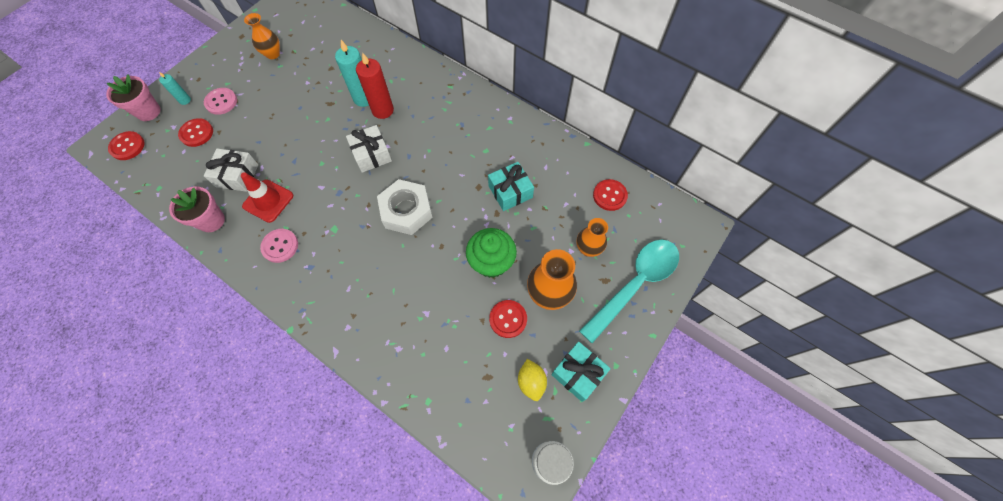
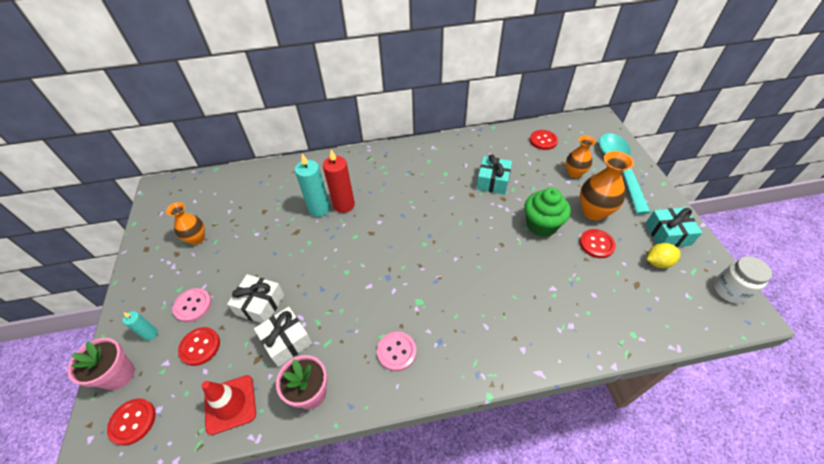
camera: 45 degrees left, 15 degrees down
red traffic cone [241,172,293,223] -> red traffic cone moved to [202,375,256,435]
white gift [346,125,392,173] -> white gift moved to [227,274,284,323]
white nut [377,179,433,235] -> none
yellow lemon [518,359,547,401] -> yellow lemon turned 45 degrees counterclockwise [647,243,681,268]

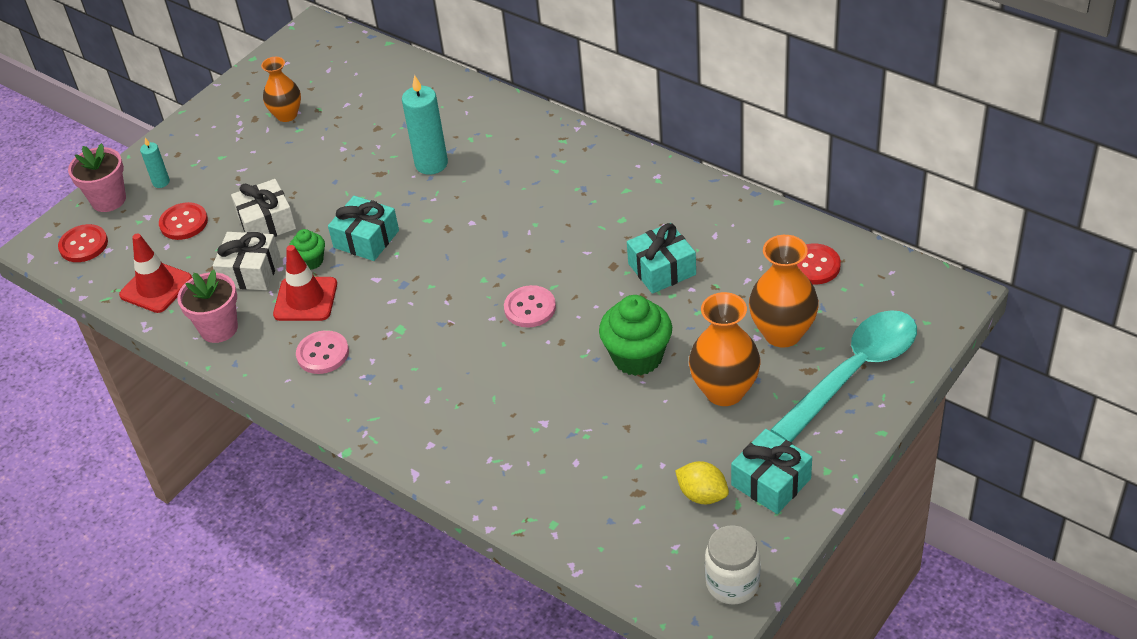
camera: 50 degrees right, 5 degrees down
pink button [172,288,212,322] -> pink button moved to [504,285,556,328]
red candle [323,150,355,213] -> none
orange vase [566,135,596,178] -> orange vase [749,235,819,348], size x1.53
red button [580,229,616,258] -> none
none -> red traffic cone [273,245,337,321]
none -> green cupcake [289,229,325,270]
none -> turquoise gift [328,196,399,261]

